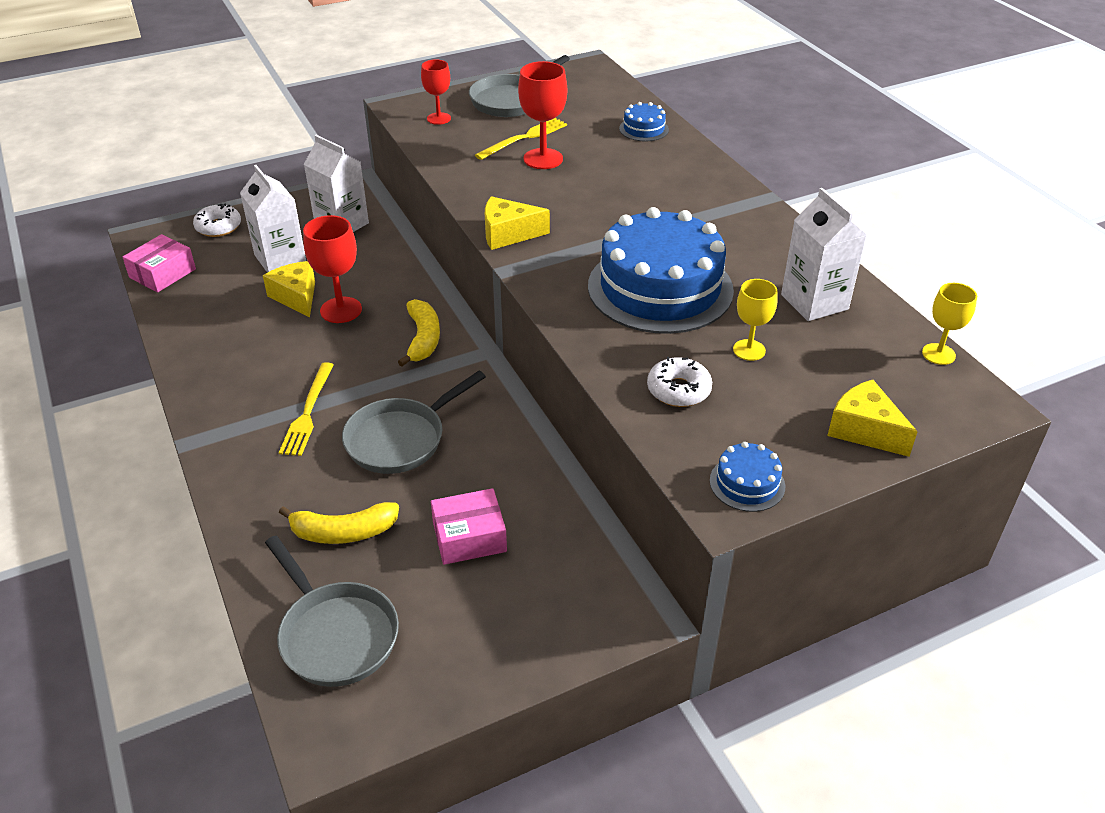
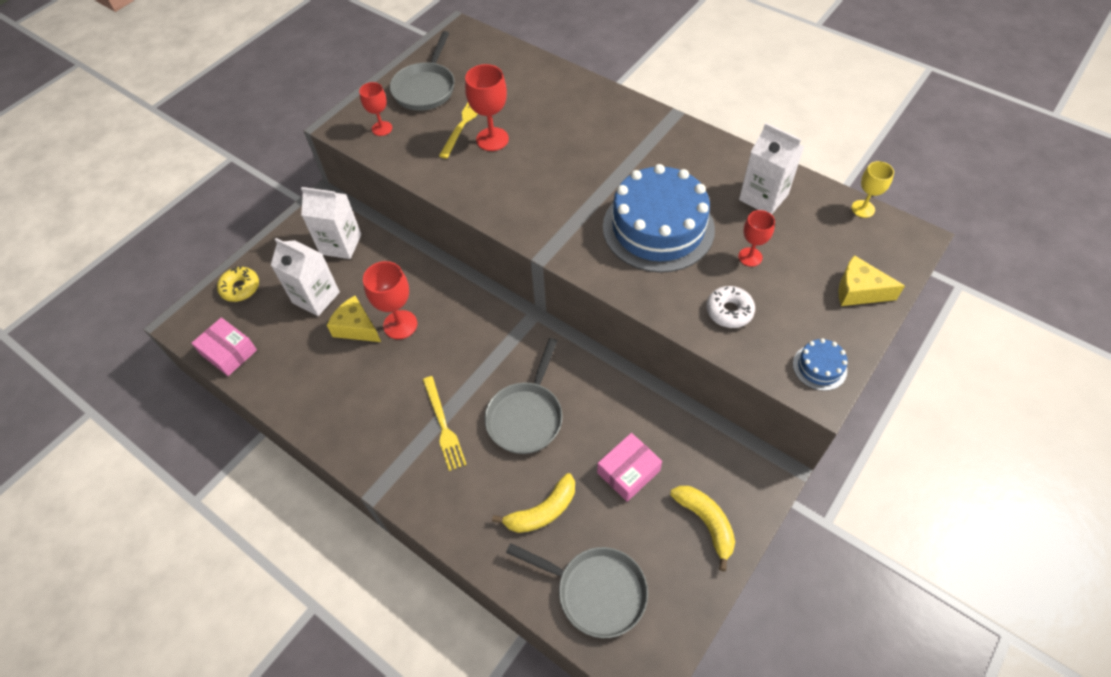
camera: 25 degrees left, 15 degrees up
pink box [123,234,196,292] -> pink box turned 60 degrees counterclockwise [191,318,257,376]
white donut [193,203,241,237] -> yellow donut [217,266,259,302]
yellow banana [398,299,440,367] -> yellow banana moved to [670,486,735,571]
yellow cheese [485,196,550,250] -> none
blue cake [619,102,669,141] -> none
yellow goblet [733,279,778,361] -> red goblet [738,210,775,267]

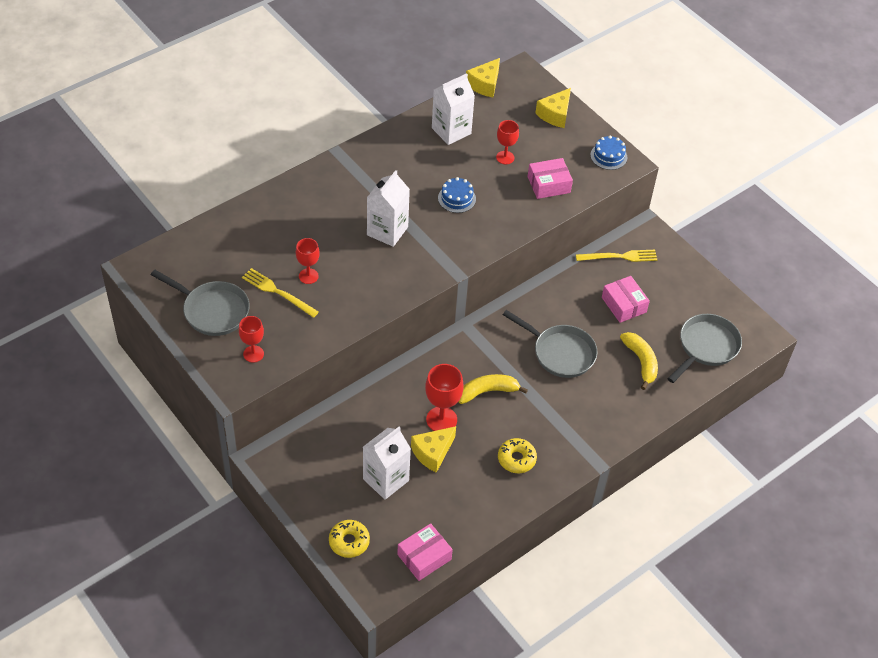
camera: 80 degrees left, 5 degrees down
white carton [301,187,361,259] -> white carton moved to [367,170,410,247]
yellow fork [423,376,467,471] -> yellow fork moved to [576,250,657,262]
red goblet [465,64,509,151] -> red goblet [296,238,320,284], size x0.64
blue cake [603,164,715,273] -> blue cake [438,177,476,213], size x0.42
yellow banana [670,486,735,571] -> yellow banana moved to [459,374,528,404]
white donut [706,286,755,328] -> pink box [528,158,573,199]
yellow goblet [851,161,894,218] -> yellow cheese [466,58,500,97]
none -> yellow donut [498,438,537,473]

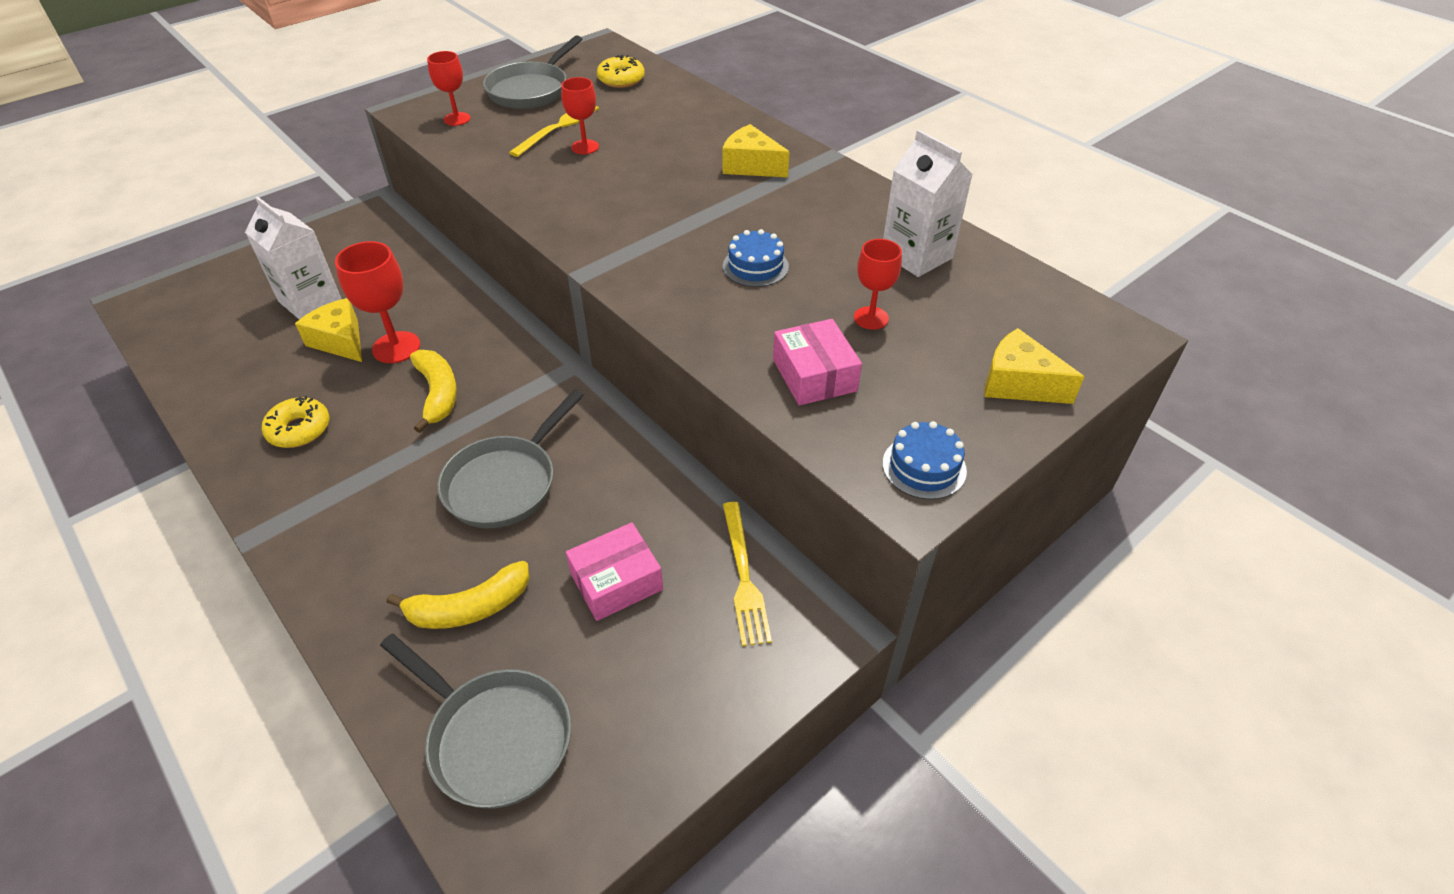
camera: 90 degrees right, 5 degrees down
yellow donut [329,520,370,558] -> yellow donut moved to [597,55,645,88]
white carton [367,170,410,247] -> none
pink box [397,523,453,581] -> none
yellow cheese [466,58,500,97] -> yellow cheese moved to [723,124,789,177]

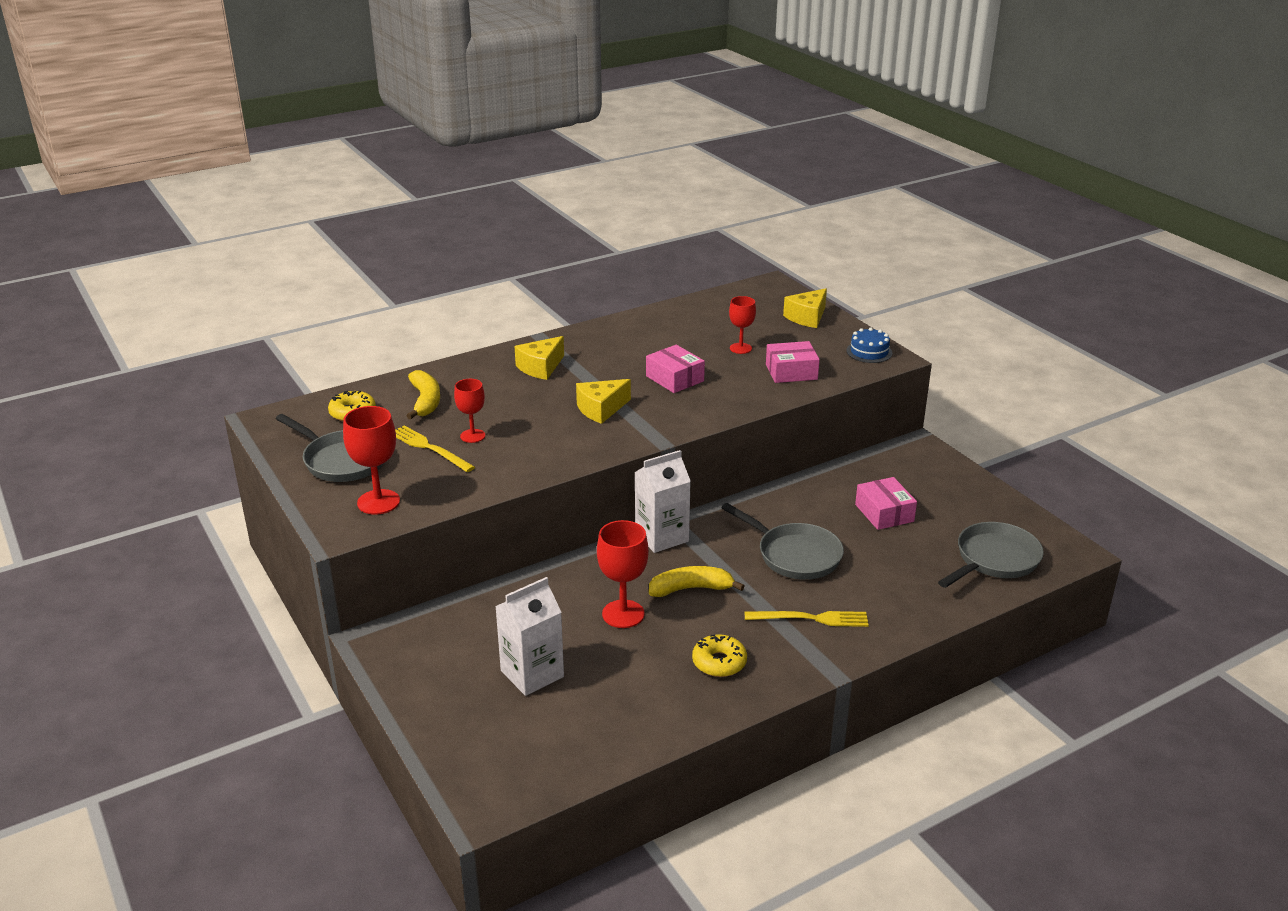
camera: 80 degrees left, 15 degrees down
yellow cheese [295,298,362,362] -> yellow cheese moved to [576,379,631,424]
yellow banana [386,561,529,629] -> yellow banana moved to [406,370,440,419]
red goblet [427,51,471,126] -> red goblet [343,406,400,515], size x1.56
blue cake [723,229,789,287] -> pink box [646,345,705,393]
yellow fork [723,502,772,646] -> yellow fork moved to [745,611,869,627]
white carton [883,130,973,277] -> white carton moved to [634,450,691,553]

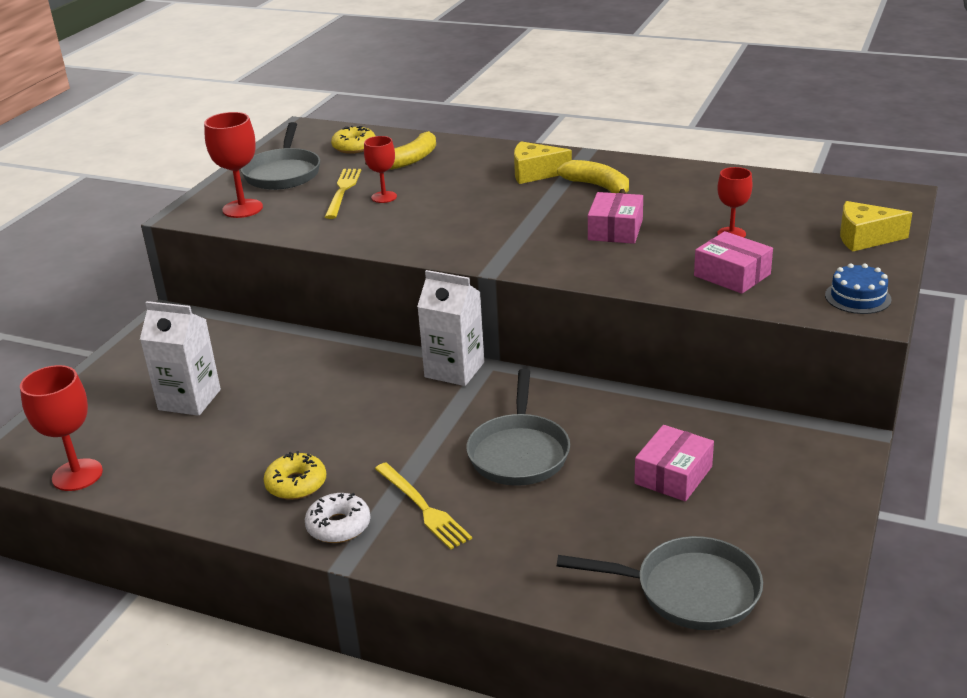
camera: 55 degrees right, 0 degrees up
yellow cheese [576,379,631,424] -> none
red goblet [597,520,649,628] -> red goblet moved to [20,365,103,491]
yellow banana [649,566,744,597] -> yellow banana moved to [557,160,629,194]
none -> white donut [305,493,371,543]

